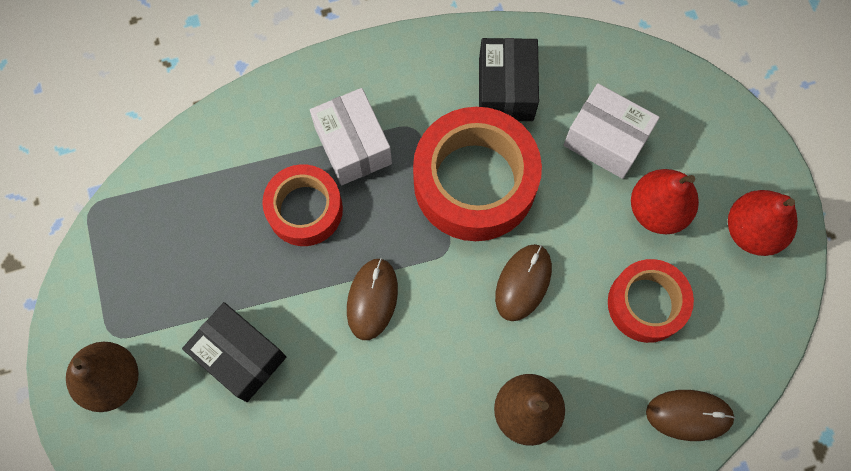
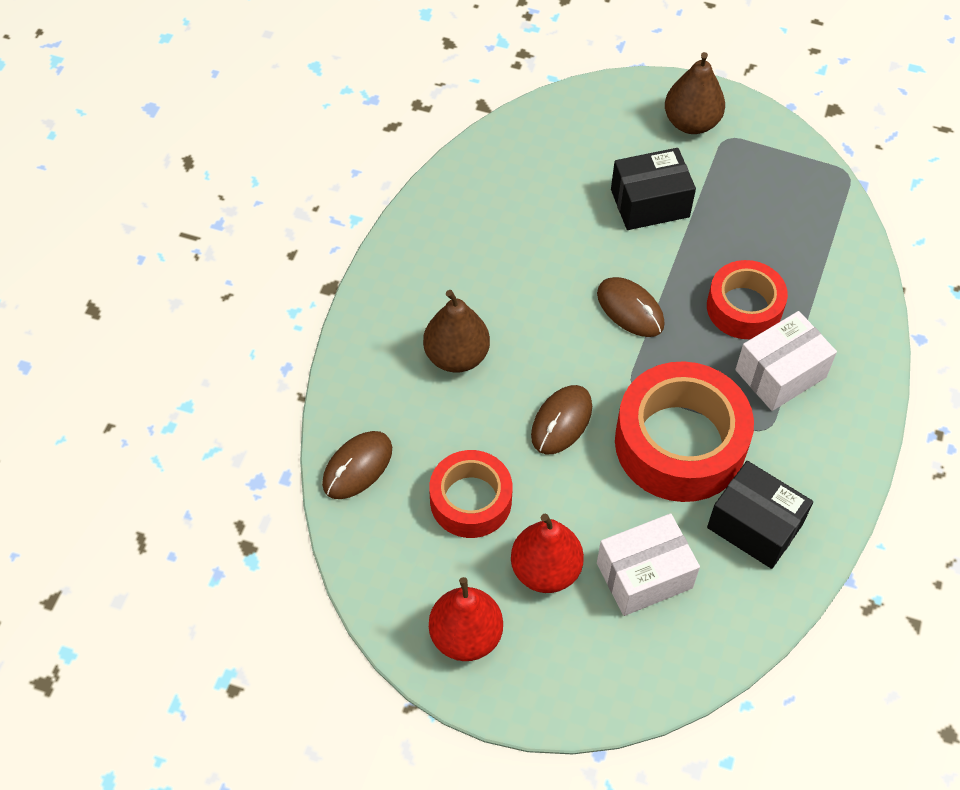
camera: 125 degrees right, 15 degrees down
white box [310,88,392,185] -> white box turned 45 degrees counterclockwise [735,311,837,411]
brown mouse [495,244,552,321] -> brown mouse turned 60 degrees clockwise [531,385,592,455]

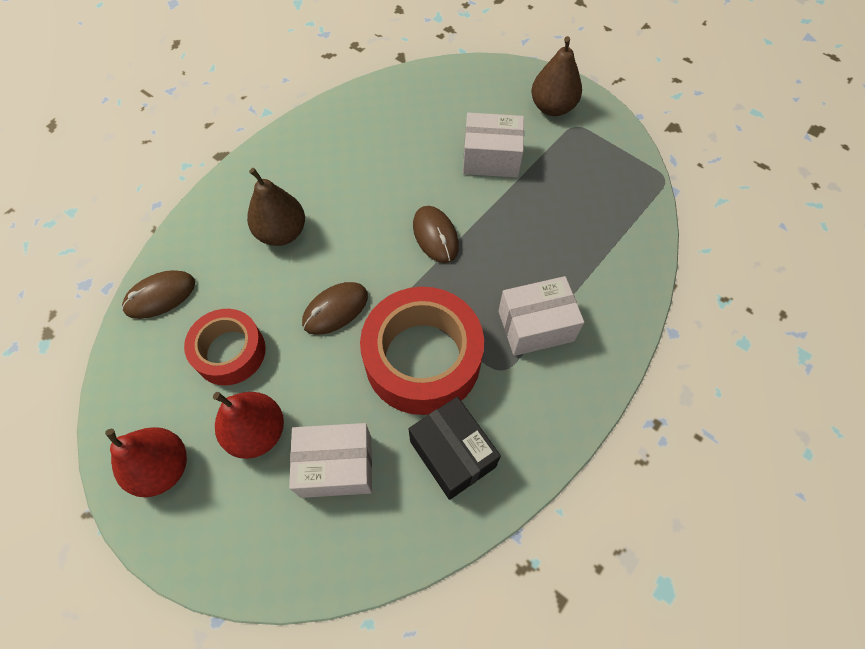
camera: 20 degrees right, 5 degrees up
black box [611,148,696,230] -> white box [463,113,524,178]
red tape [707,260,788,339] -> none

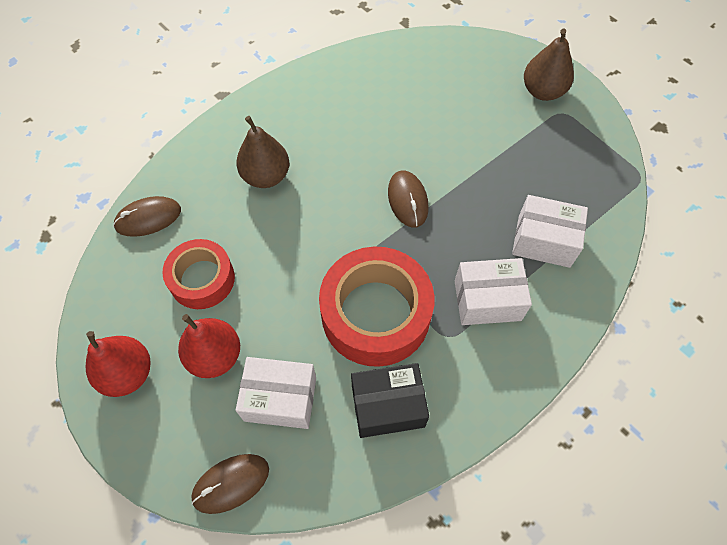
camera: 10 degrees right, 0 degrees up
brown mouse [302,282,368,335] -> brown mouse moved to [191,454,269,514]
black box [409,397,501,500] -> black box turned 75 degrees counterclockwise [351,363,429,438]
white box [463,113,524,178] -> white box moved to [512,195,588,268]

